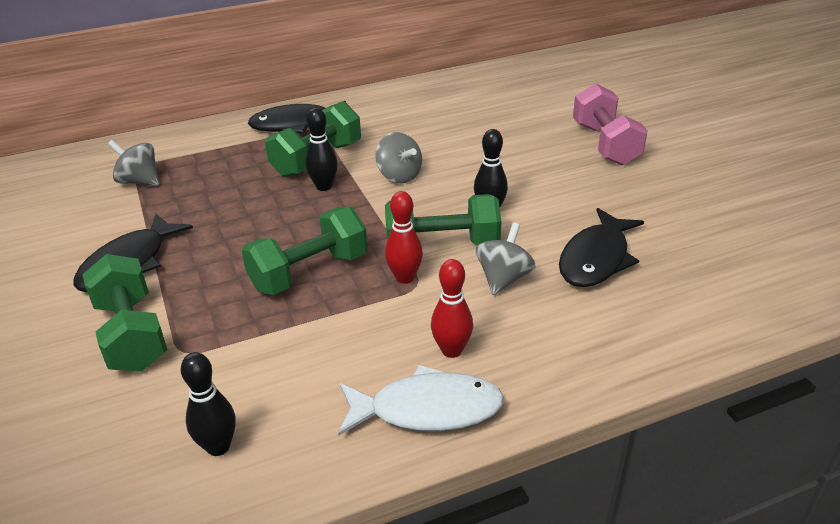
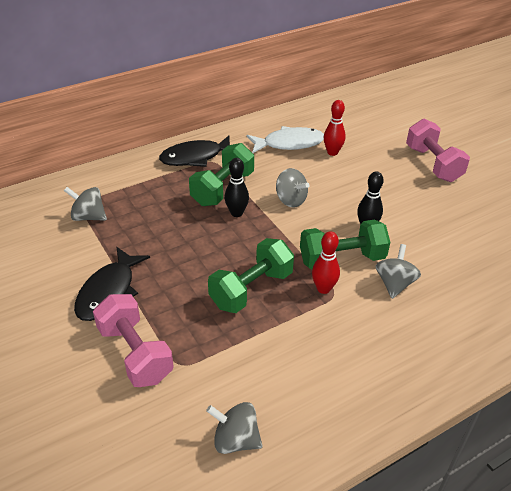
camera: 10 degrees left, 5 degrees up
green dumbbell [82,254,168,371] -> pink dumbbell [93,294,174,387]
black bowling pin [181,352,236,456] -> grey spinning top [206,402,263,454]
white fish [338,365,504,436] -> white fish moved to [247,126,324,153]
red bowling pin [431,259,473,358] -> red bowling pin moved to [324,100,346,156]
black fish [559,208,644,287] -> none

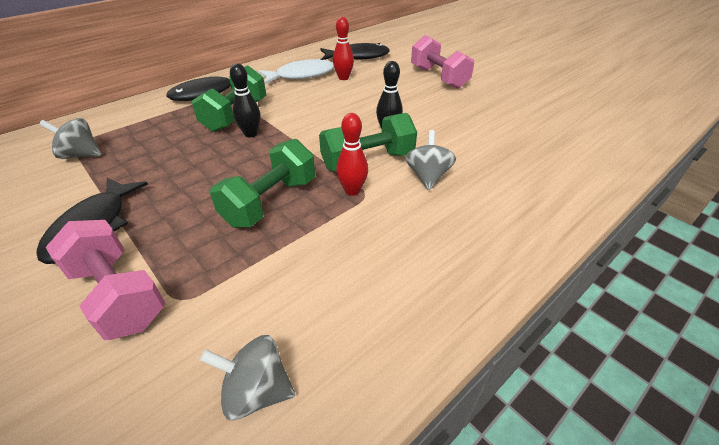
camera: 10 degrees left, 0 degrees up
grey spinning top [276,168,310,208] -> none
none -> black fish [320,43,390,60]

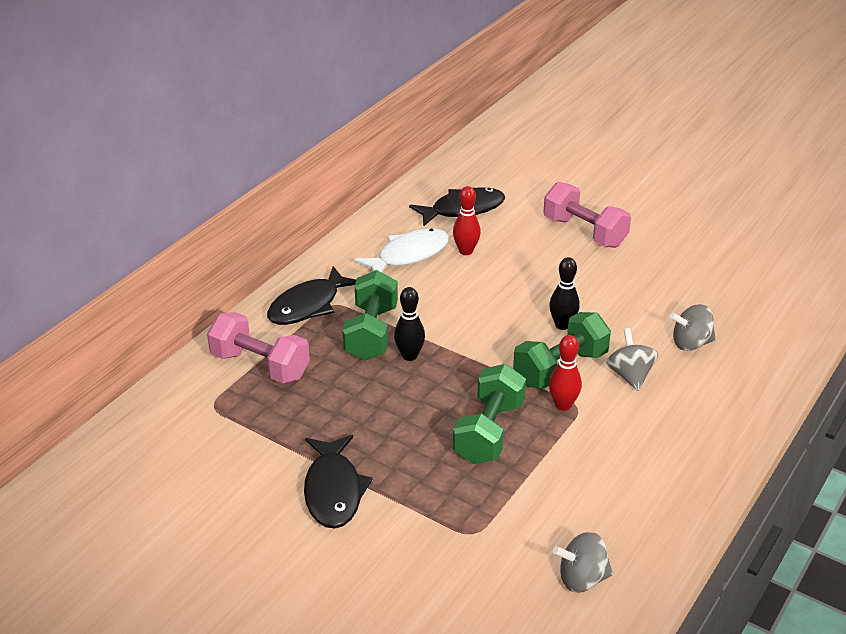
camera: 15 degrees left, 5 degrees down
grey spinning top [39,118,101,159] -> grey spinning top moved to [670,304,716,351]
pink dumbbell [46,220,165,340] -> pink dumbbell moved to [207,312,310,383]

